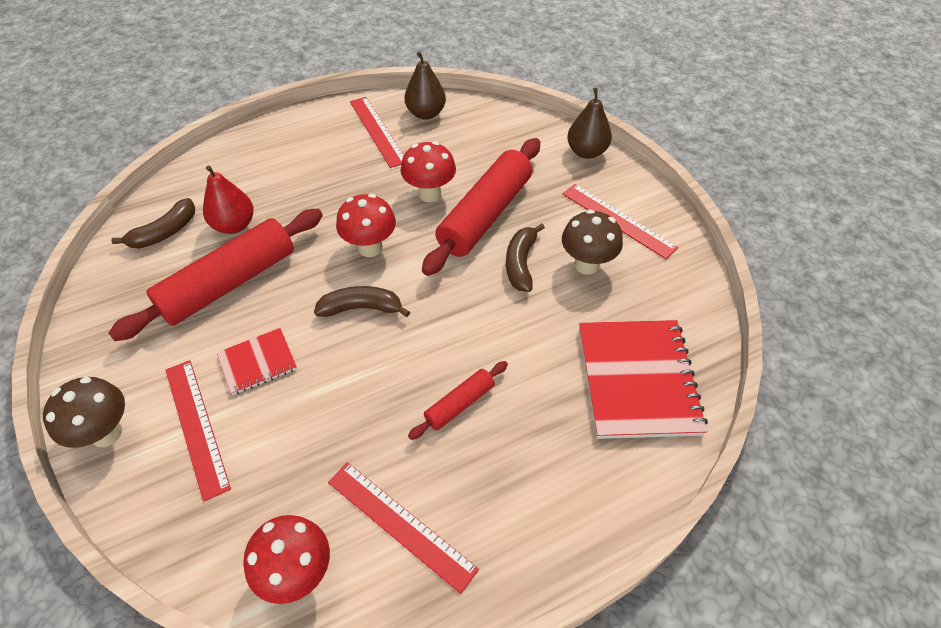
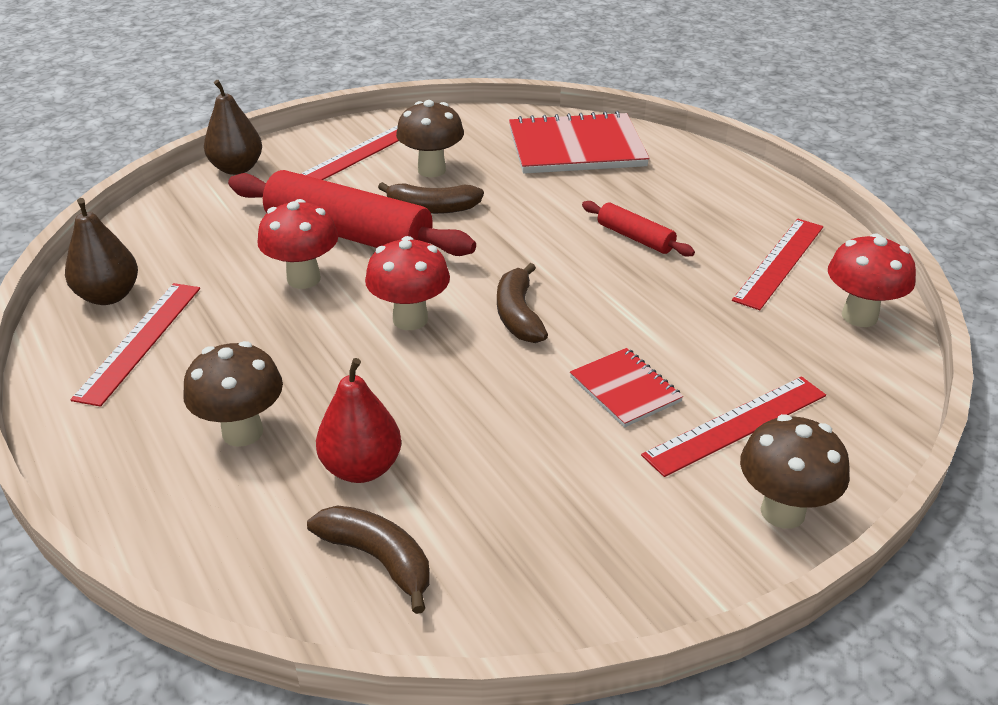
camera: 95 degrees left, 15 degrees down
red rolling pin [109,209,323,341] -> none
red ruler [350,97,404,168] -> red ruler turned 45 degrees counterclockwise [70,283,200,407]
none -> brown mushroom [183,341,283,447]

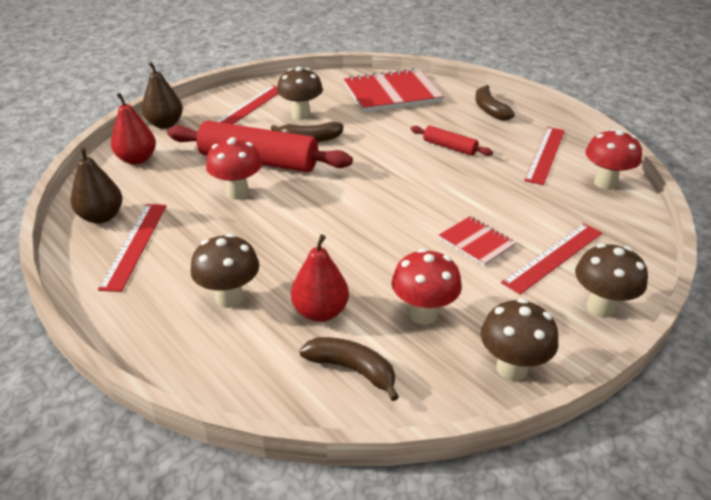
camera: 10 degrees left, 0 degrees up
red mushroom [365,236,450,330] -> red mushroom moved to [392,249,462,325]
brown banana [497,263,548,343] -> brown banana moved to [475,85,515,121]
none -> red pear [111,93,156,165]
none -> brown mushroom [481,298,558,381]

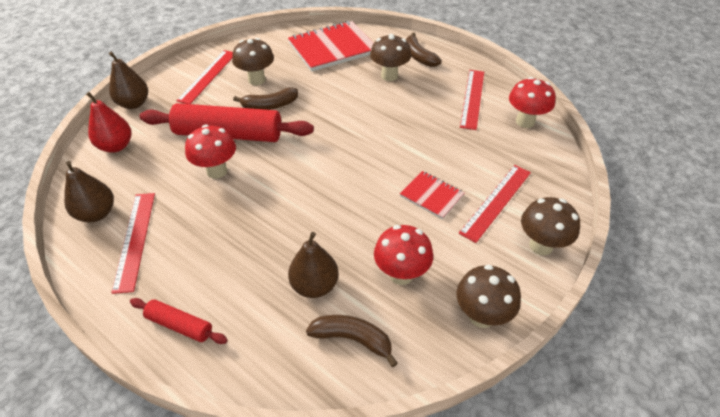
camera: 10 degrees left, 10 degrees up
brown mushroom [191,233,260,308] -> brown mushroom moved to [370,34,411,81]
red pear [291,234,349,322] -> brown pear [288,232,339,298]
red rolling pin [411,126,493,156] -> red rolling pin moved to [130,298,228,344]

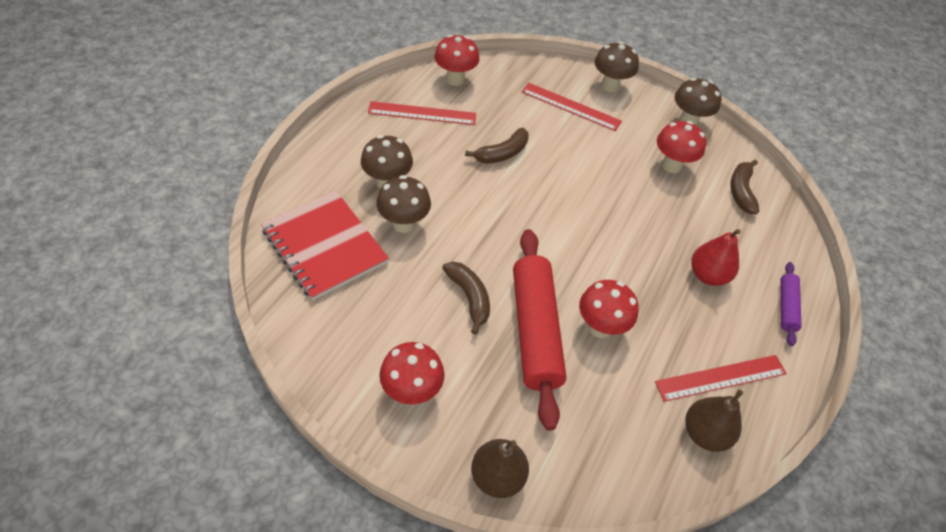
camera: 105 degrees left, 5 degrees up
red pear [86,92,131,153] -> red pear moved to [691,229,741,286]
red rolling pin [130,298,228,344] -> purple rolling pin [780,262,801,346]
red ruler [176,50,233,104] -> red mushroom [379,342,445,404]
brown mushroom [232,38,274,85] -> brown mushroom moved to [376,175,431,233]
brown pear [288,232,339,298] -> none
red notebook [400,171,464,219] -> none
brown banana [406,33,442,67] -> brown banana moved to [465,128,529,164]

